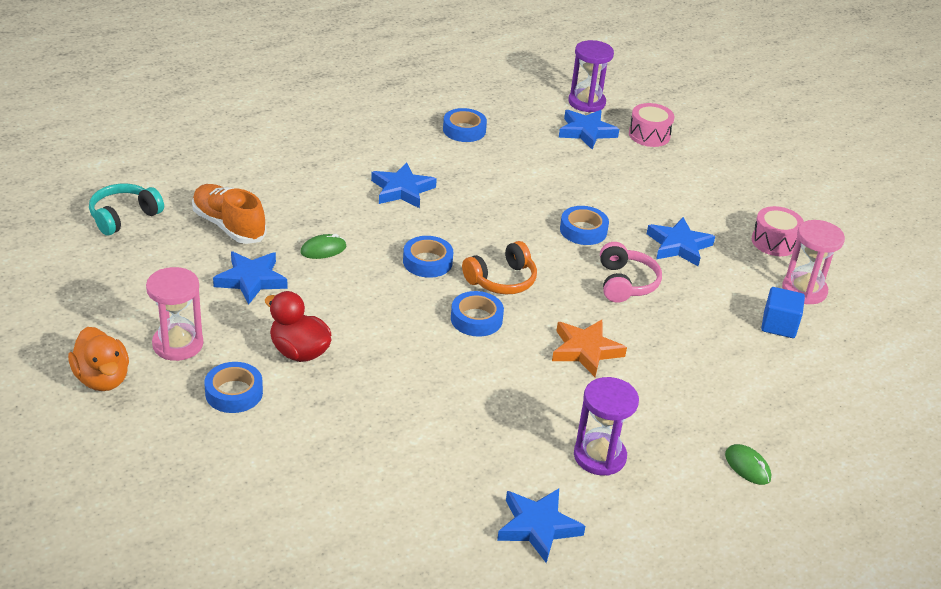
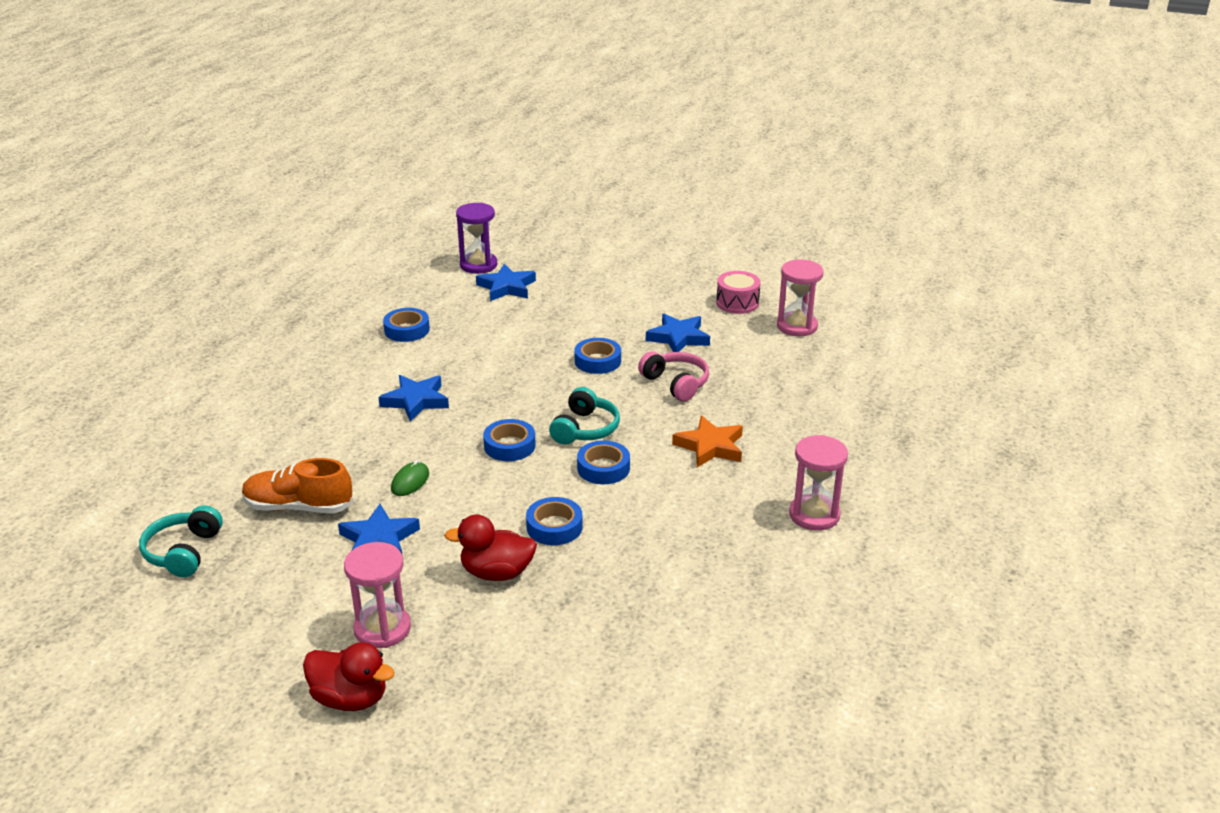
camera: 35 degrees left, 5 degrees down
orange duck [68,327,129,391] -> red duck [303,642,395,711]
blue tape [205,362,263,413] -> blue tape moved to [526,497,583,545]
orange headphones [462,241,537,294] -> turquoise headphones [549,387,620,445]
blue star [497,489,585,563] -> none
purple hourglass [574,377,639,476] -> pink hourglass [789,435,848,531]
pink drum [629,103,674,147] -> none
green mouse [725,444,771,485] -> none
blue cube [761,287,805,338] -> none

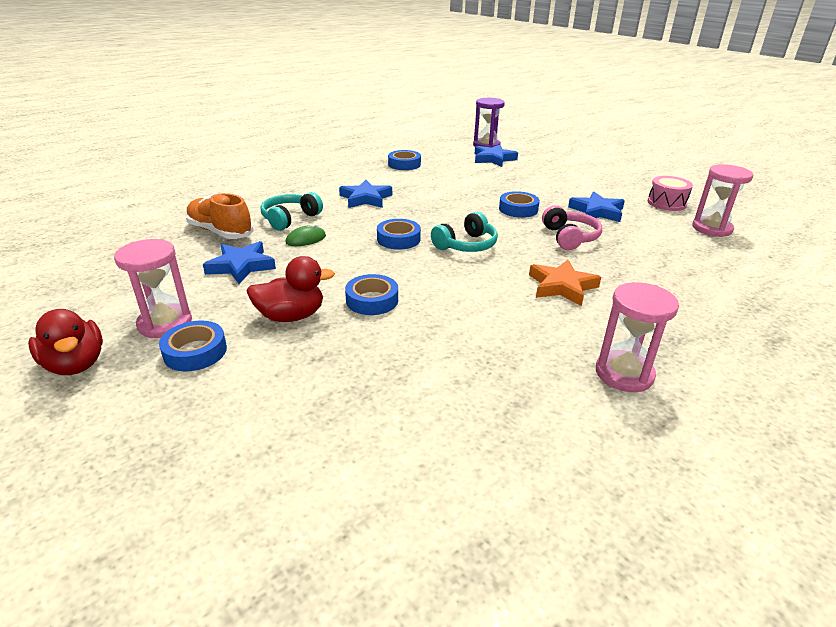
camera: 30 degrees right, 0 degrees up
turquoise headphones [139,505,223,577] -> turquoise headphones moved to [261,192,323,231]
red duck [444,514,537,581] -> red duck turned 135 degrees clockwise [247,256,335,322]
blue tape [577,440,630,484] -> blue tape moved to [159,320,227,371]

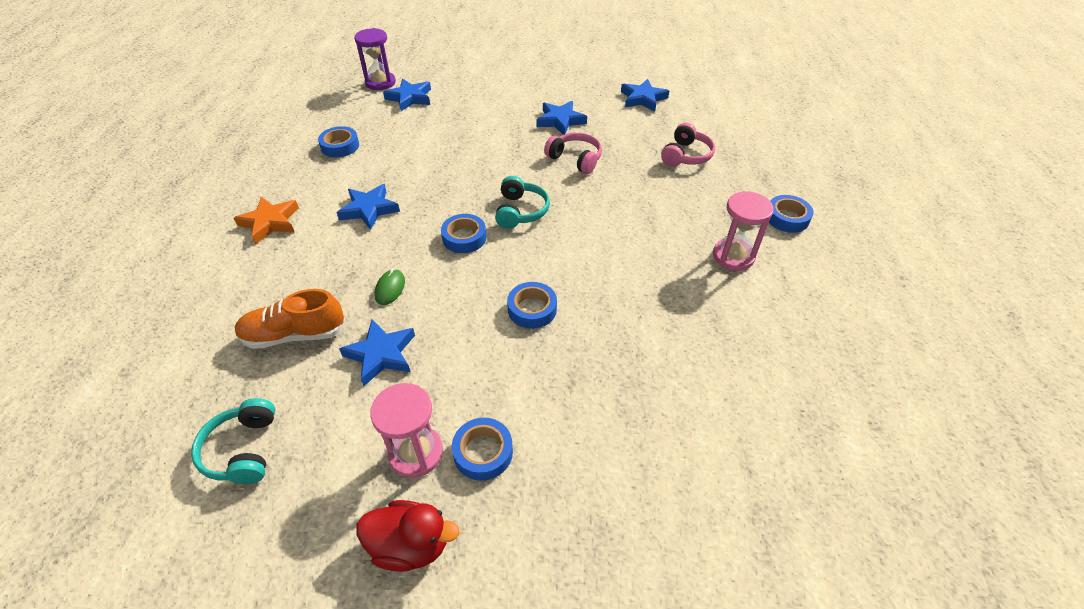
camera: 45 degrees left, 15 degrees up
red duck [247,256,335,322] -> none
turquoise headphones [261,192,323,231] -> turquoise headphones moved to [191,398,275,484]
blue tape [499,191,540,218] -> blue tape moved to [769,195,814,233]
orange star [529,260,601,306] -> orange star moved to [234,197,299,244]
pink drum [648,176,693,211] -> none
pink hourglass [692,164,753,237] -> blue star [621,79,669,111]
none -> pink headphones [661,123,715,166]

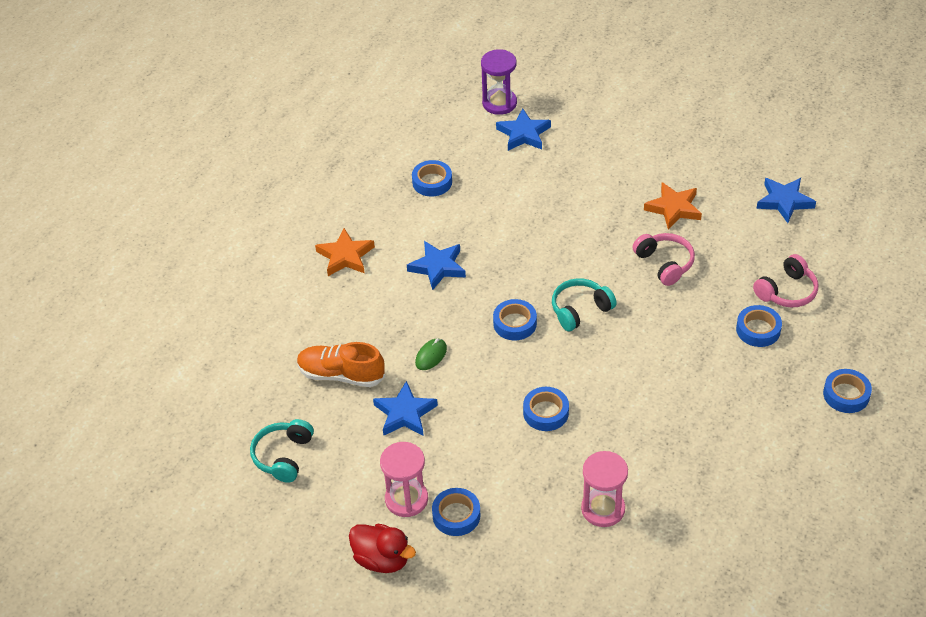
camera: 25 degrees right, 0 degrees up
turquoise headphones [495,176,550,229] -> turquoise headphones turned 150 degrees counterclockwise [552,278,617,331]
blue star [536,101,587,135] -> orange star [644,182,702,230]
pink hourglass [713,191,774,271] -> pink hourglass moved to [581,451,628,527]
none -> blue tape [736,305,782,347]

